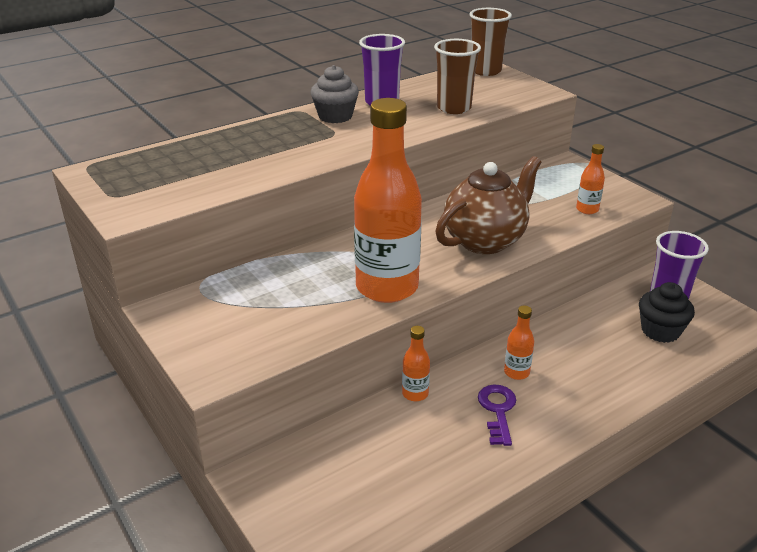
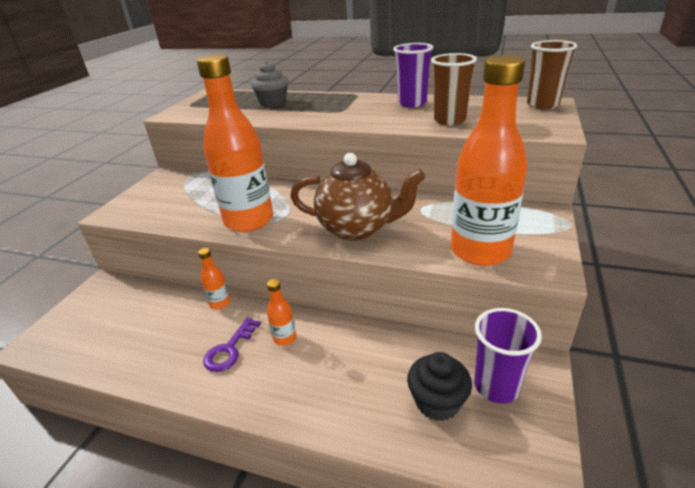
camera: 55 degrees right, 0 degrees up
grey cupcake [311,65,359,123] -> grey cupcake moved to [251,61,288,107]
purple key [478,384,516,446] -> purple key turned 150 degrees clockwise [203,317,261,372]
orange bottle [576,144,605,214] -> orange bottle [451,55,527,266], size x2.41

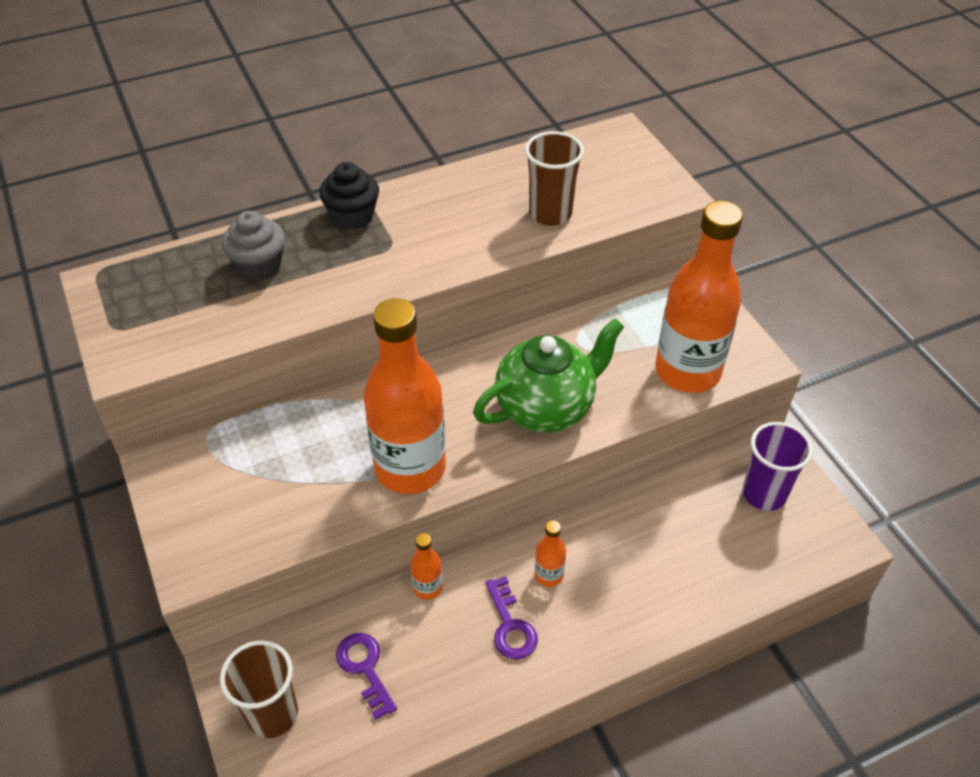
camera: 45 degrees left, 15 degrees up
brown teapot [290,153,425,240] -> green teapot [473,318,624,433]
purple cup [393,43,433,107] -> none
black cupcake [407,352,472,421] -> black cupcake moved to [319,162,379,230]
brown cup [527,40,577,109] -> brown cup moved to [220,640,298,738]
none -> purple key [336,633,397,720]

